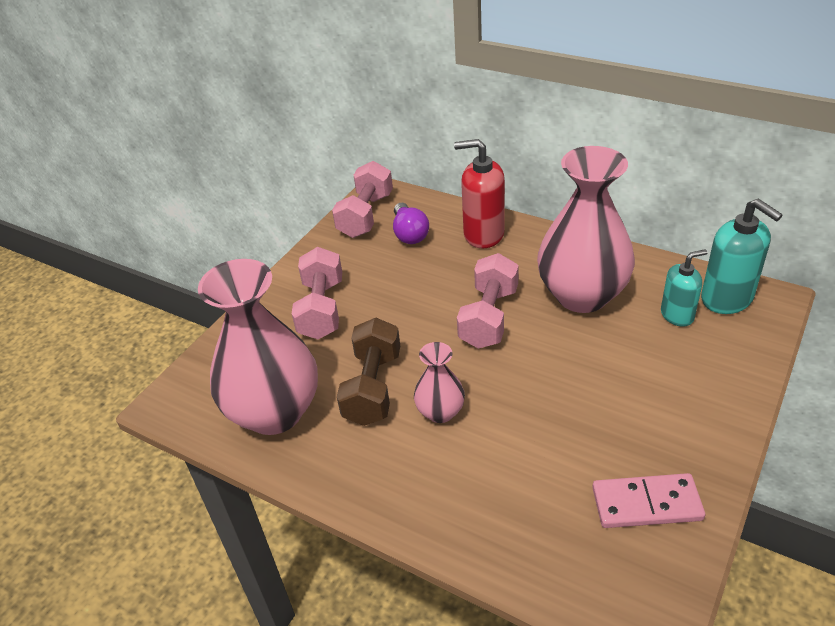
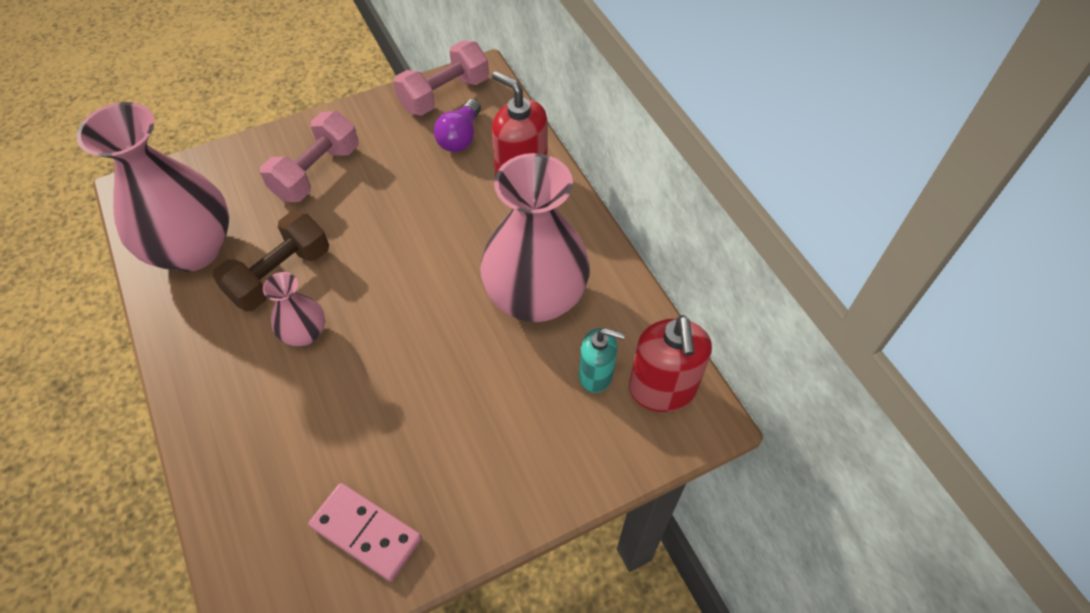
camera: 30 degrees right, 15 degrees up
pink dumbbell [457,253,519,349] -> none
turquoise soap dispenser [701,199,783,314] -> red soap dispenser [629,315,712,412]

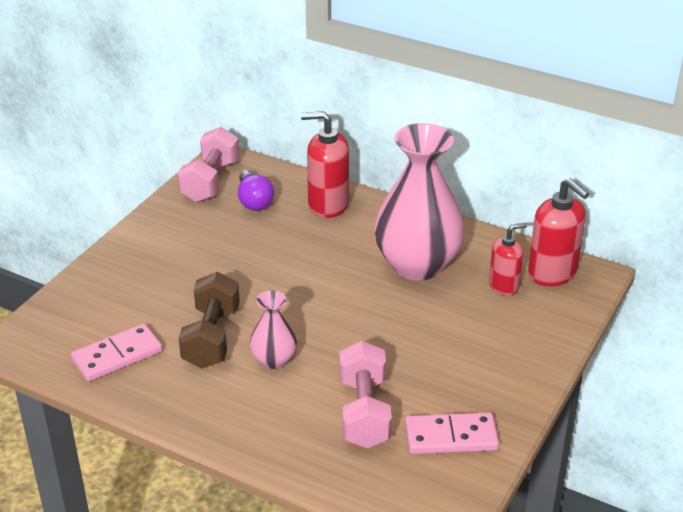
camera: 35 degrees left, 20 degrees down
pink vase [76,102,229,272] -> pink domino [71,324,162,381]
pink dumbbell [260,111,358,202] -> pink dumbbell moved to [339,341,392,448]
turquoise soap dispenser [579,328,625,393] -> red soap dispenser [489,223,527,296]

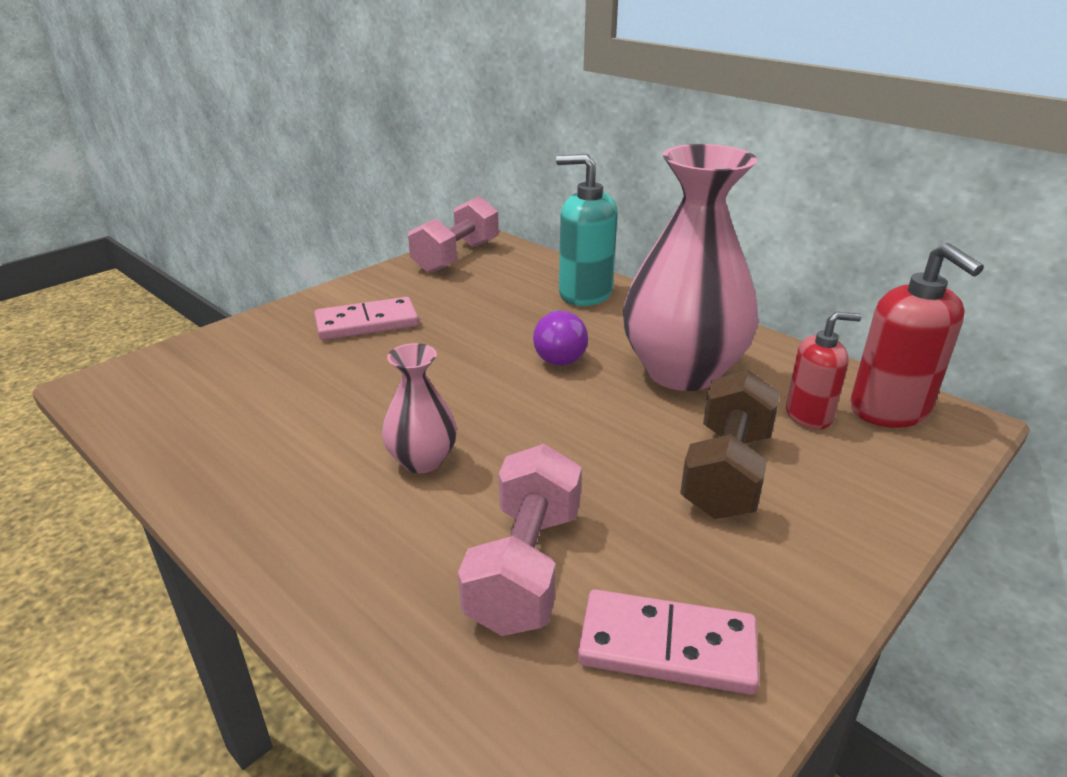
camera: 15 degrees right, 5 degrees down
pink domino [71,324,162,381] -> pink domino moved to [314,297,419,340]
brown dumbbell [179,272,240,369] -> brown dumbbell moved to [680,370,780,519]
purple light bulb [238,170,274,211] -> purple light bulb moved to [533,310,588,366]
red soap dispenser [301,111,349,218] -> turquoise soap dispenser [556,154,618,306]

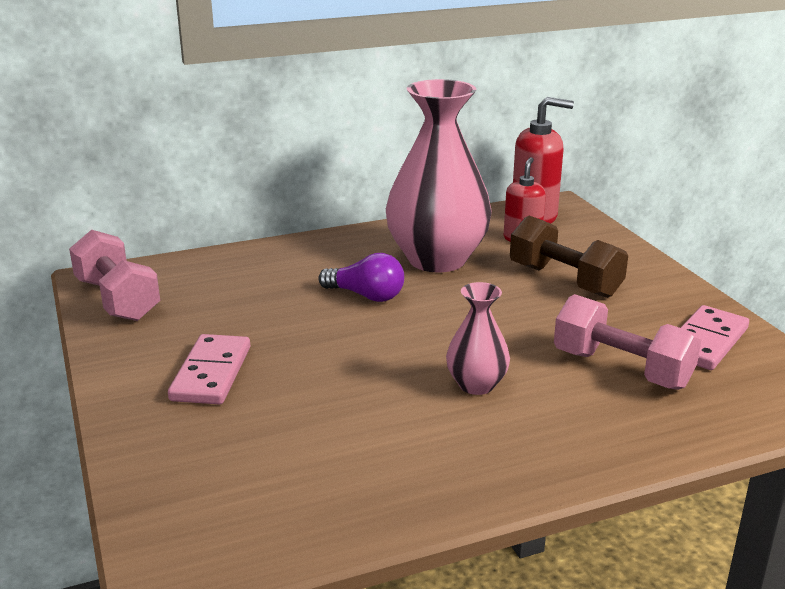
camera: 65 degrees left, 5 degrees down
turquoise soap dispenser [556,154,618,306] -> none

